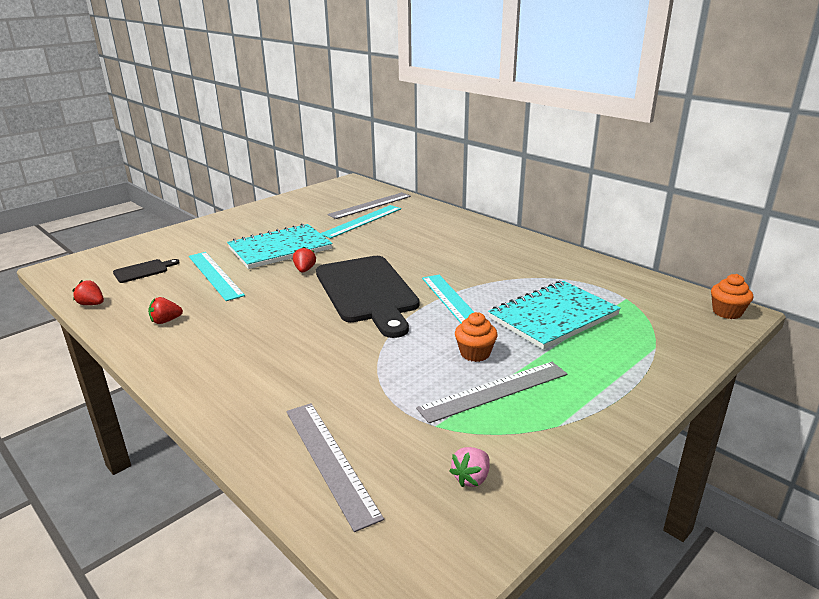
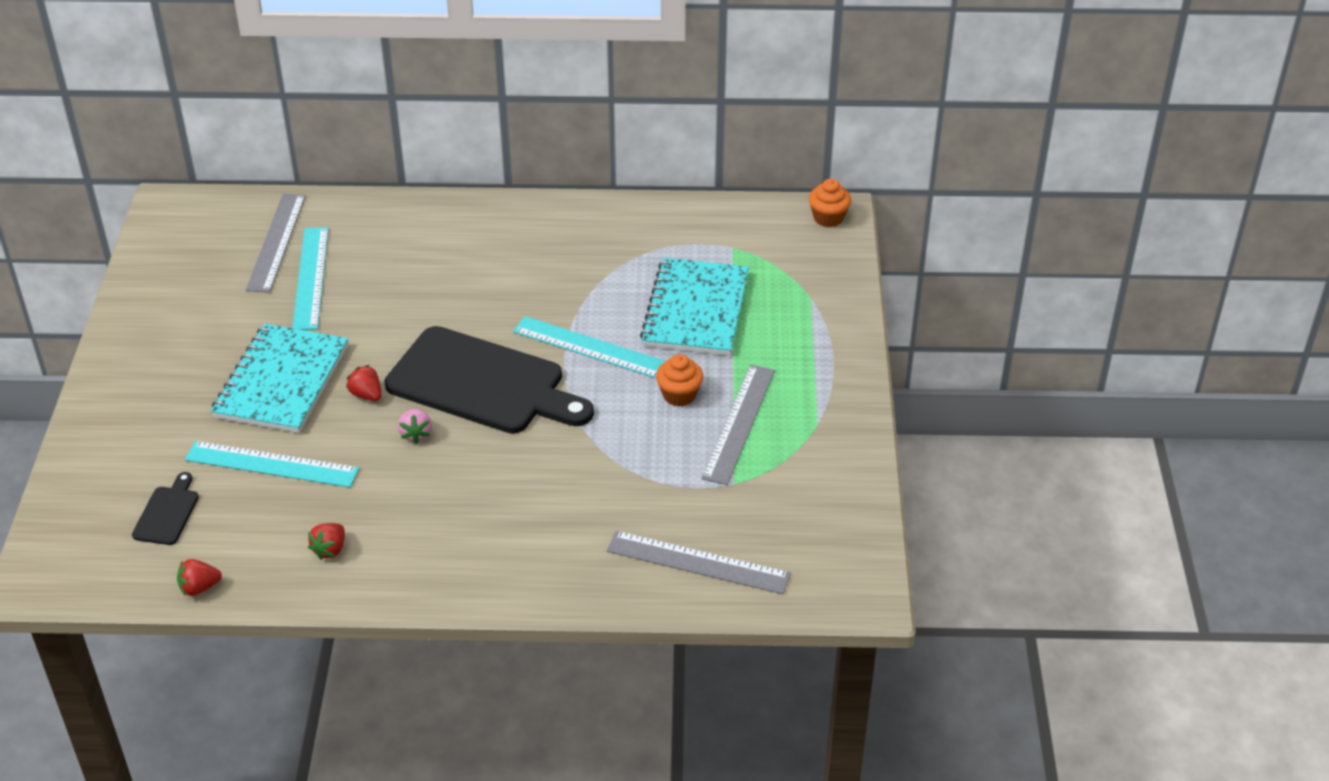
camera: 45 degrees left, 15 degrees up
pink strawberry [450,447,490,487] -> pink strawberry moved to [398,409,432,444]

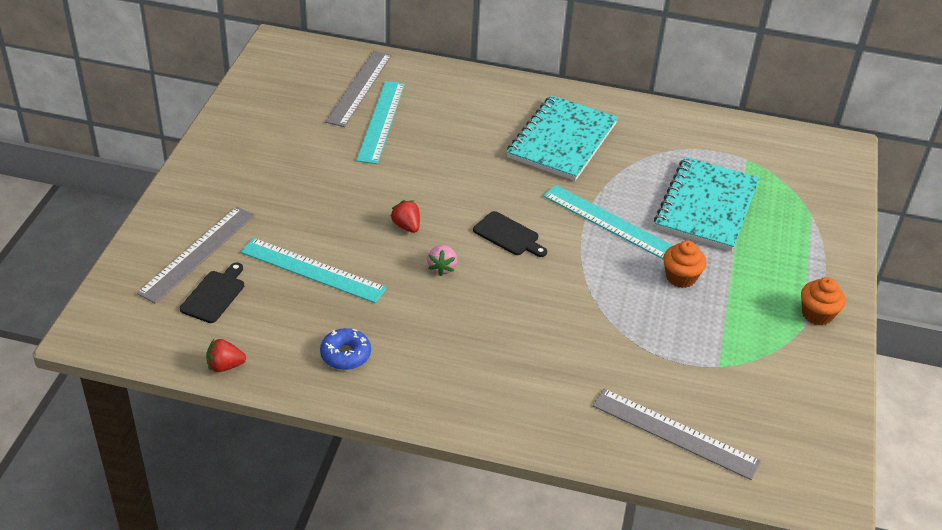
camera: 10 degrees right, 0 degrees up
turquoise notebook [211,324,348,433] -> turquoise notebook moved to [506,95,618,181]
red strawberry [308,523,345,560] -> blue donut [320,328,371,370]
black cutting board [385,326,594,434] -> black cutting board [473,211,547,257], size x0.42
grey ruler [701,365,775,485] -> grey ruler moved to [137,207,255,304]
orange cupcake [809,179,851,227] -> orange cupcake moved to [801,277,846,325]

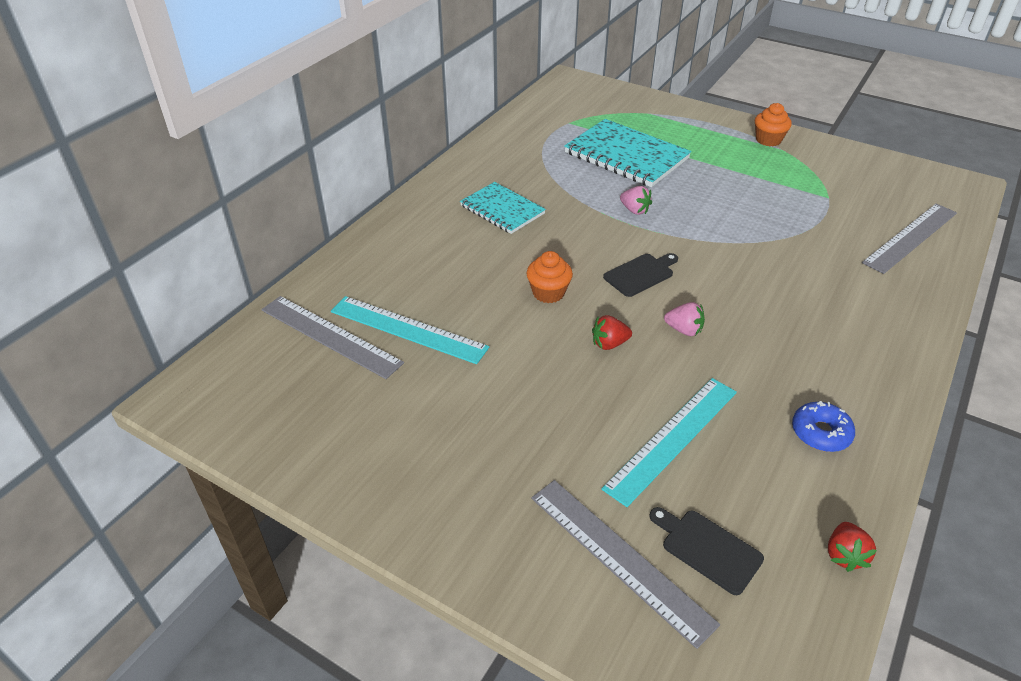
camera: 70 degrees left, 0 degrees up
turquoise notebook [506,95,618,181] -> turquoise notebook [460,182,546,234], size x0.63
turquoise ruler [543,185,673,259] -> pink strawberry [620,186,652,215]
orange cupcake [663,240,707,288] -> orange cupcake moved to [527,251,573,303]

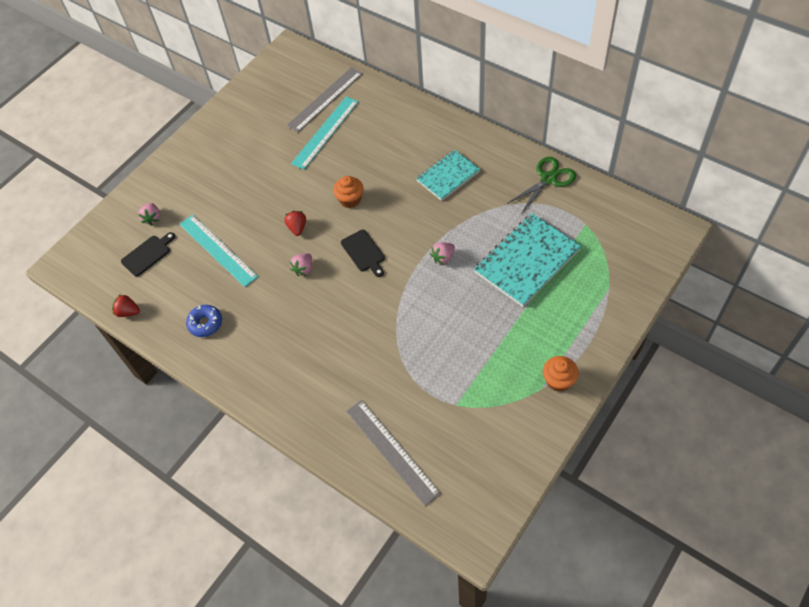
camera: 100 degrees right, 15 degrees up
grey ruler [531,480,720,649] -> pink strawberry [138,203,161,226]
none -> green scissors [507,157,576,214]

